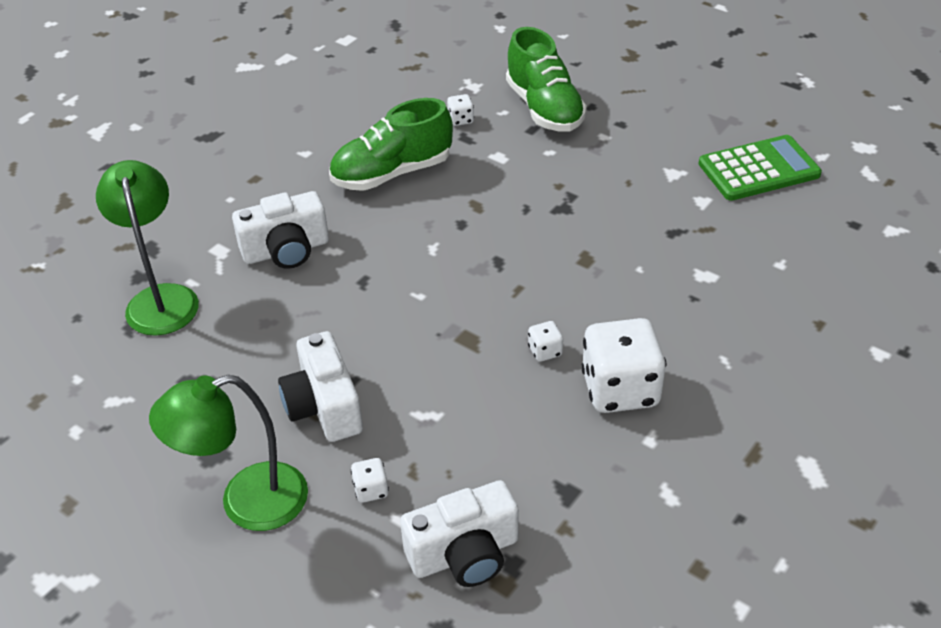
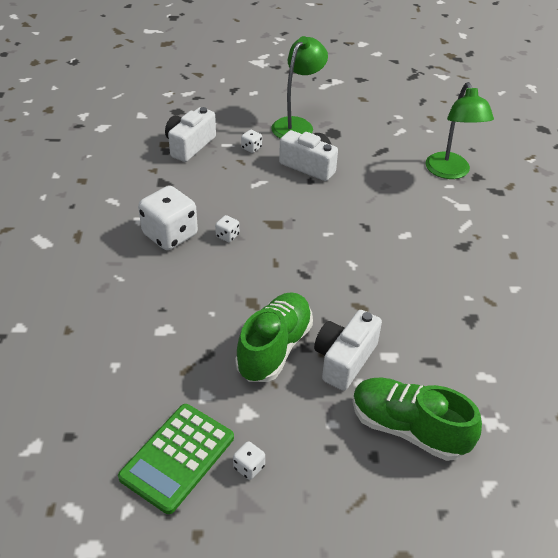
camera: 140 degrees right, 0 degrees up
green lamp [96,160,199,336] -> green lamp turned 45 degrees clockwise [426,82,494,179]
white camera [232,191,329,269] -> white camera moved to [314,310,382,391]
green shoe [329,98,453,191] -> green shoe moved to [235,292,313,382]
white dice [447,94,474,126] -> white dice moved to [233,441,265,480]

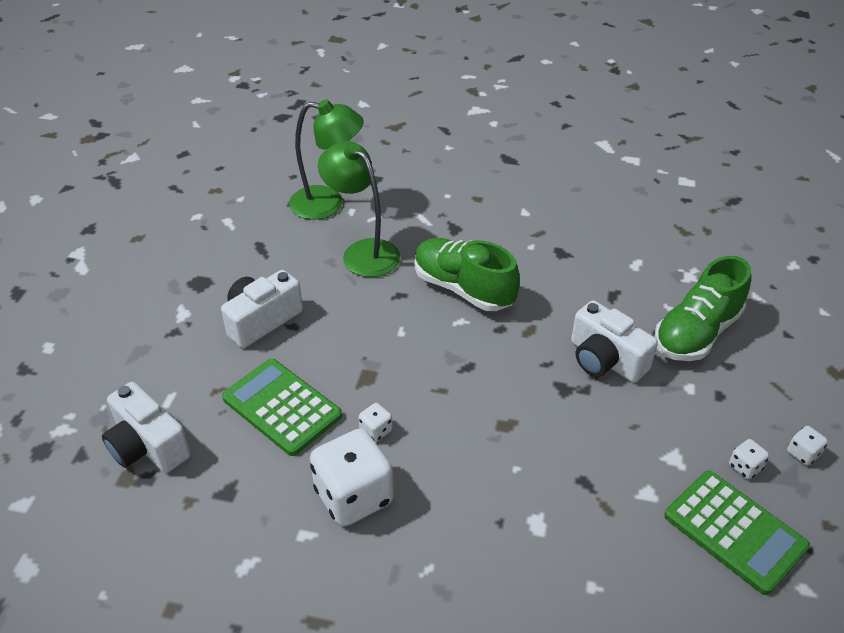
camera: 75 degrees left, 0 degrees up
green shoe [235,292,313,382] -> green shoe moved to [415,238,520,311]
white dice [241,130,262,153] -> white dice moved to [787,426,828,466]
green lamp [271,36,328,139] -> green lamp moved to [318,141,400,277]
none -> green calculator [222,359,342,456]

